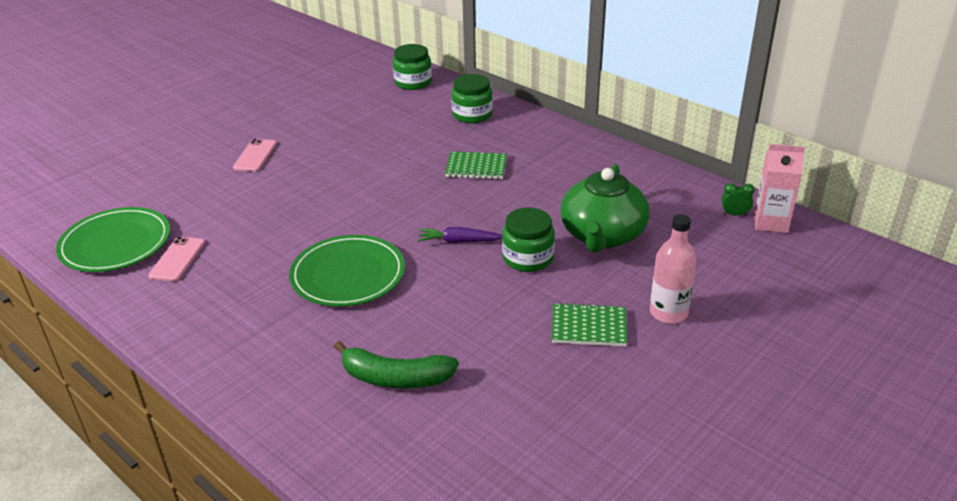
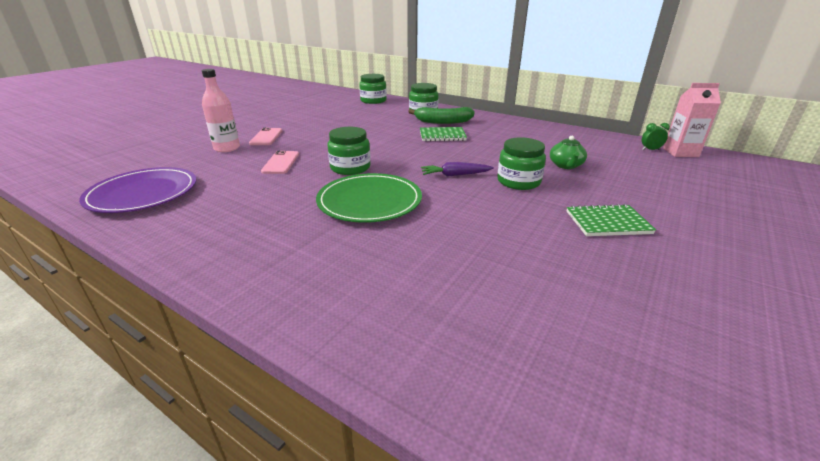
camera: 10 degrees left, 5 degrees down
green plate [56,207,170,272] -> purple plate [79,167,196,213]
pink phone [148,236,205,281] -> pink phone moved to [261,151,299,174]
green banana [334,341,459,389] -> green banana moved to [408,107,475,124]
green teapot [560,164,650,253] -> green teapot [550,136,587,169], size x0.50
pink bottle [650,214,697,324] -> pink bottle moved to [202,69,240,152]
none -> green jar [328,127,371,175]

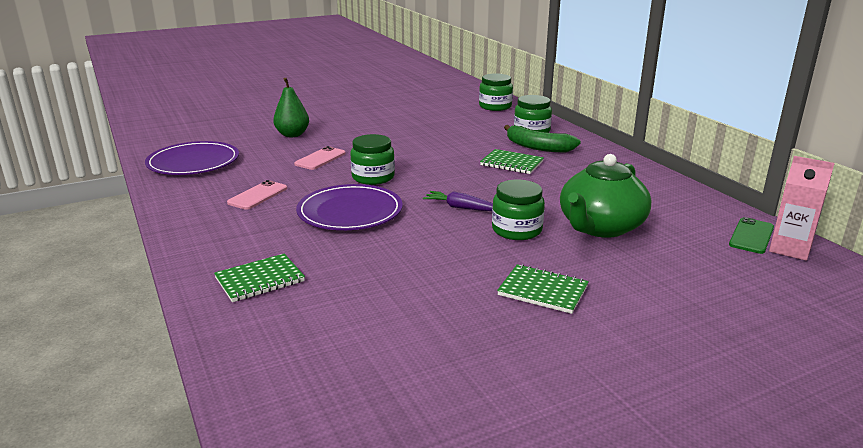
camera: 30 degrees right, 5 degrees down
pink bottle [202,69,240,152] -> green pear [273,78,309,137]
pink phone [249,128,282,145] -> pink phone moved to [227,180,287,210]
green plate [316,173,422,223] -> purple plate [296,184,403,230]
green teapot [550,136,587,169] -> green teapot [560,154,651,238], size x2.01
green clock [642,123,670,150] -> green phone [729,217,774,254]
none -> green notebook [214,254,305,302]

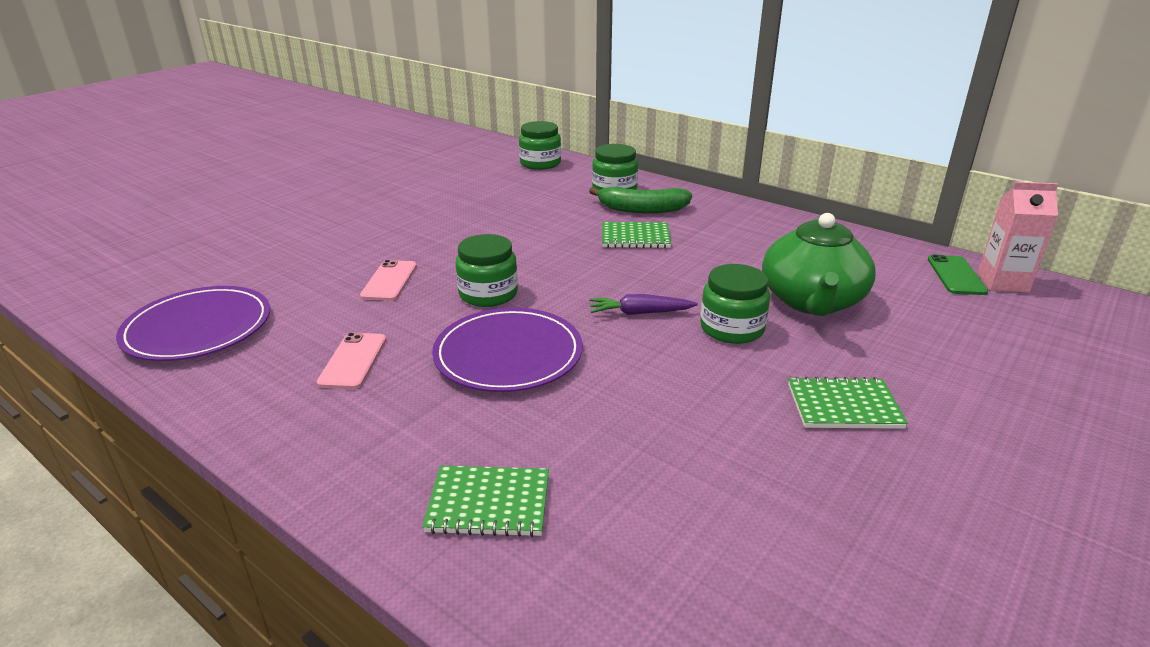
camera: 25 degrees left, 5 degrees up
green notebook [214,254,305,302] -> green notebook turned 60 degrees clockwise [422,466,549,537]
green pear [273,78,309,137] -> none

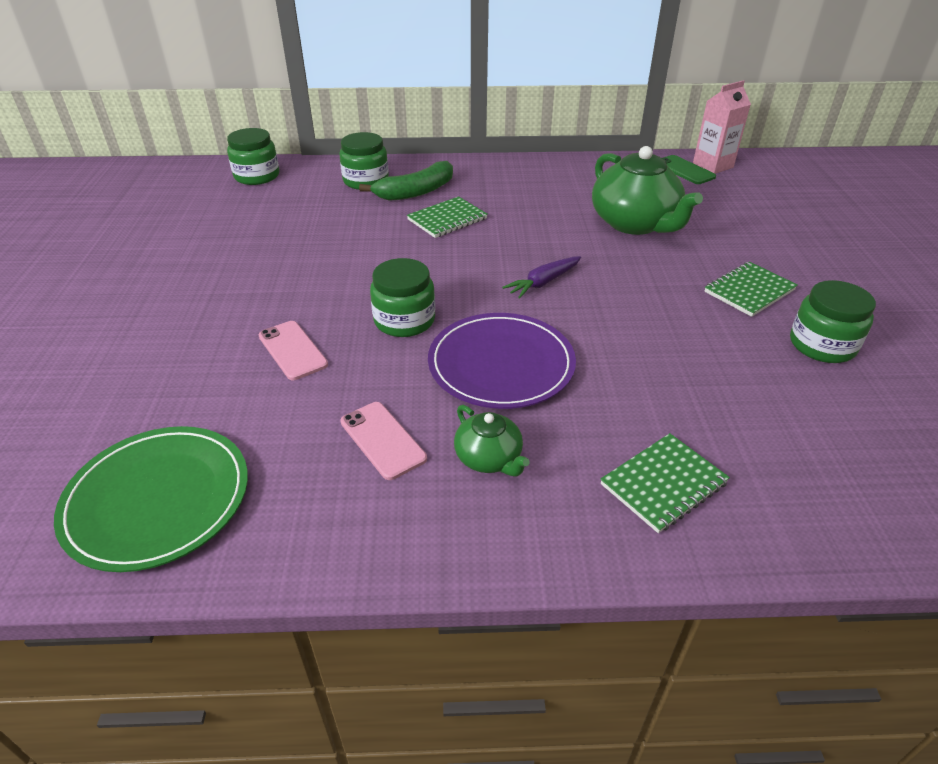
camera: 40 degrees left, 10 degrees up
purple plate [116,286,270,361] -> green plate [54,426,248,572]
green jar [700,264,770,344] -> green jar moved to [790,280,876,363]
none -> green teapot [454,405,530,476]

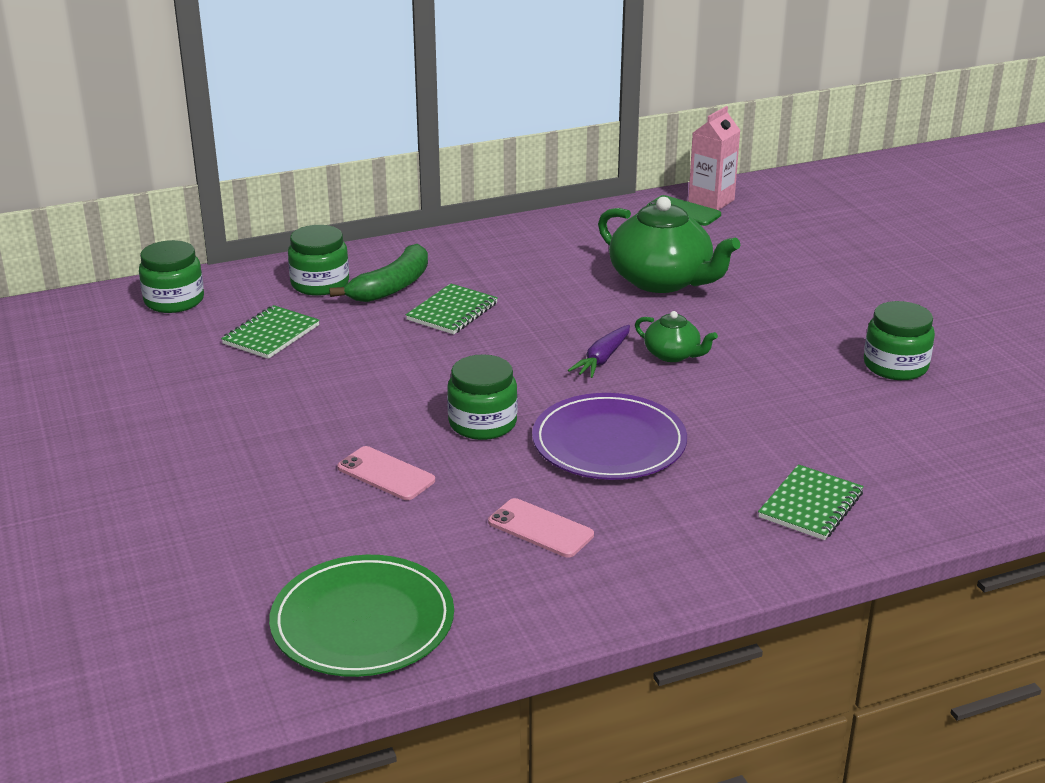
camera: 20 degrees left, 10 degrees down
green teapot [454,405,530,476] -> green teapot moved to [635,311,718,362]
green notebook [704,262,798,317] -> green notebook moved to [221,305,320,359]

